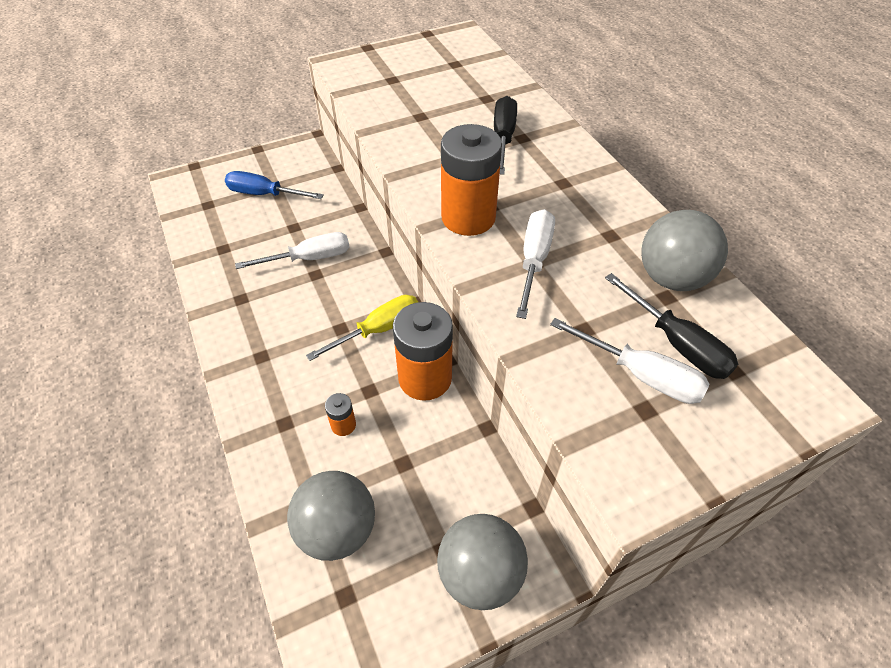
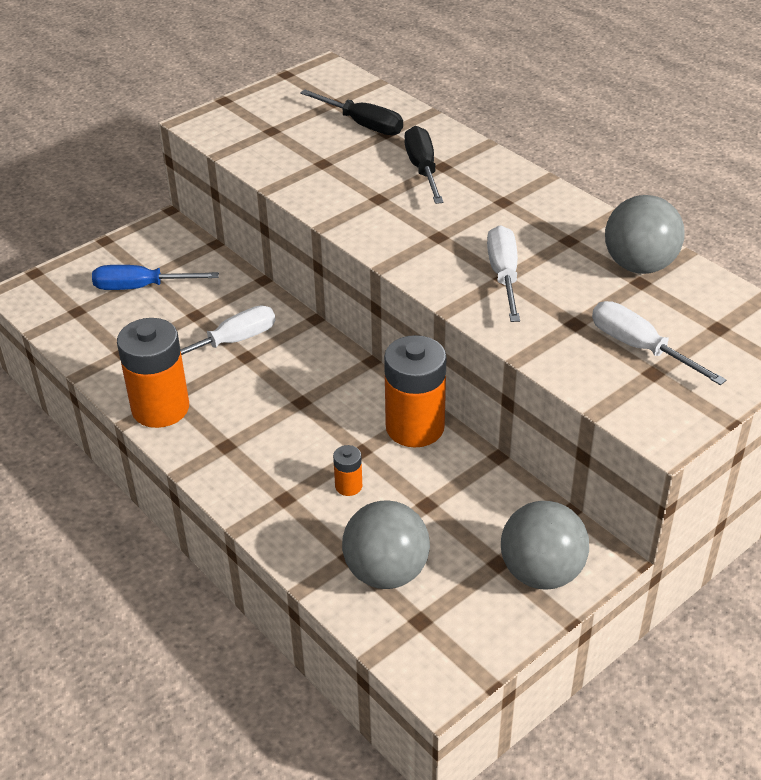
camera: 15 degrees left, 10 degrees down
yellow screwdriver [306,295,418,361] -> none
orange battery [441,124,502,236] -> orange battery moved to [117,318,189,428]
white screwdriver [550,318,709,404] -> white screwdriver turned 150 degrees counterclockwise [592,301,726,385]
black screwdriver [605,273,738,379] -> black screwdriver moved to [300,90,403,135]

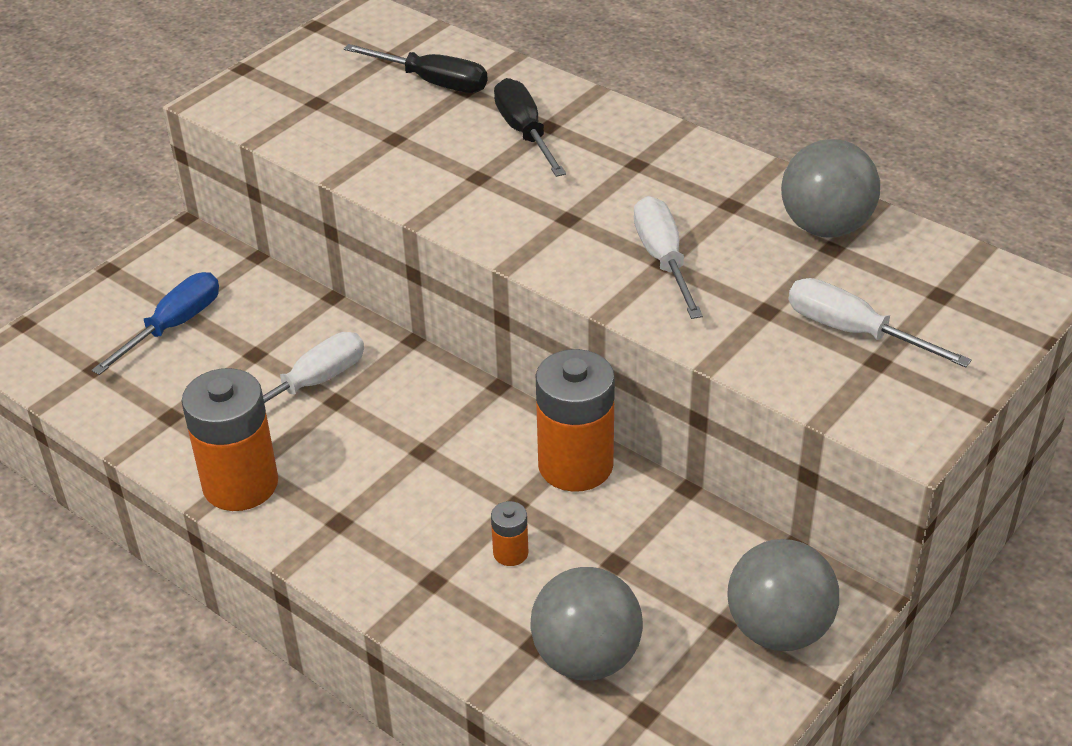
camera: 10 degrees left, 0 degrees up
blue screwdriver [92,265,219,290] -> blue screwdriver turned 135 degrees clockwise [92,272,219,375]

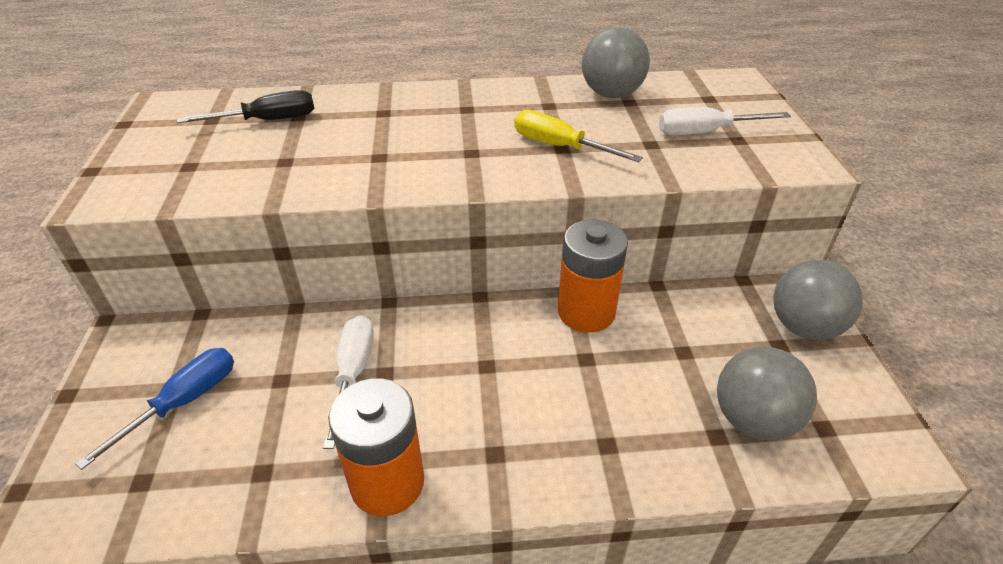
camera: 45 degrees left, 0 degrees up
blue screwdriver [92,272,219,375] -> blue screwdriver turned 45 degrees clockwise [75,348,234,470]
orange battery [491,501,528,566] -> none
black screwdriver [494,78,566,177] -> none
white screwdriver [634,196,703,319] -> yellow screwdriver [514,110,643,162]

